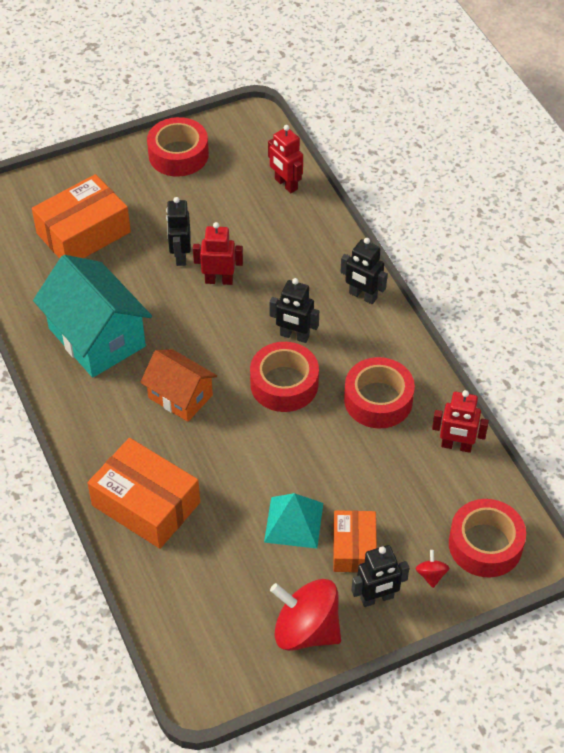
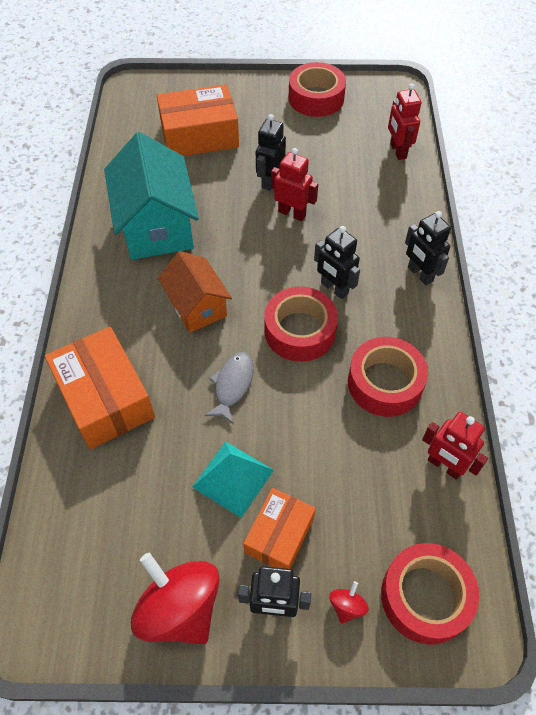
camera: 25 degrees right, 5 degrees up
none -> grey fish [204,352,254,424]

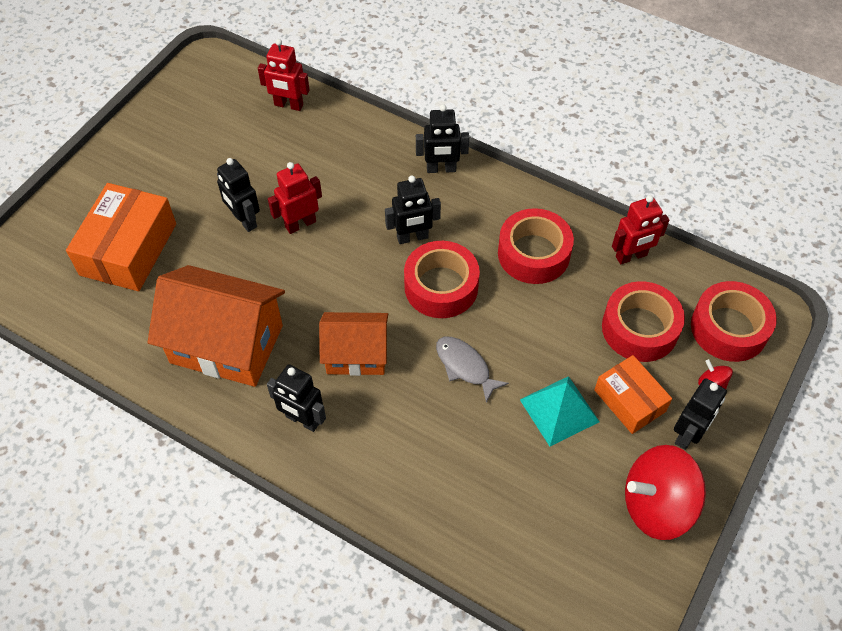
camera: 60 degrees left, 0 degrees up
orange box [45,327,155,449] -> none
turquoise house [104,132,199,260] -> orange house [148,265,285,387]
red tape [288,62,346,117] -> red tape moved to [602,281,685,362]
none -> black robot [267,364,326,432]

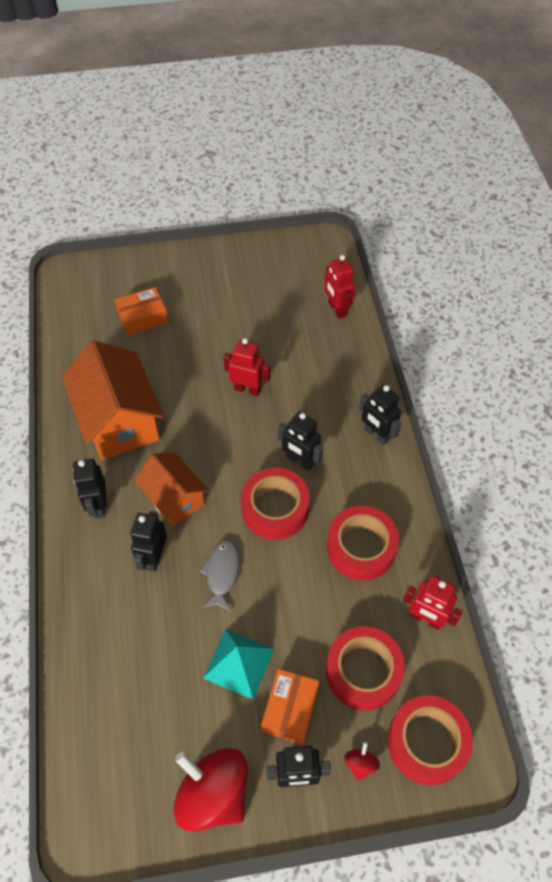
camera: 50 degrees right, 0 degrees up
orange box [66,183,176,291] -> orange box [115,287,168,336], size x0.62
black robot [217,158,260,232] -> black robot moved to [130,511,167,572]

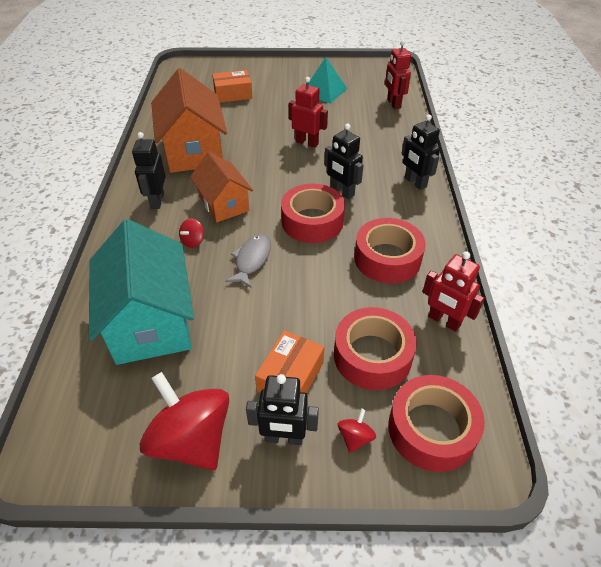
camera: 10 degrees right, 10 degrees down
black robot [130,511,167,572] -> red spinning top [179,218,204,248]
turquoise pyramid [203,629,274,699] -> turquoise pyramid moved to [309,57,347,103]
none -> turquoise house [89,219,194,365]

